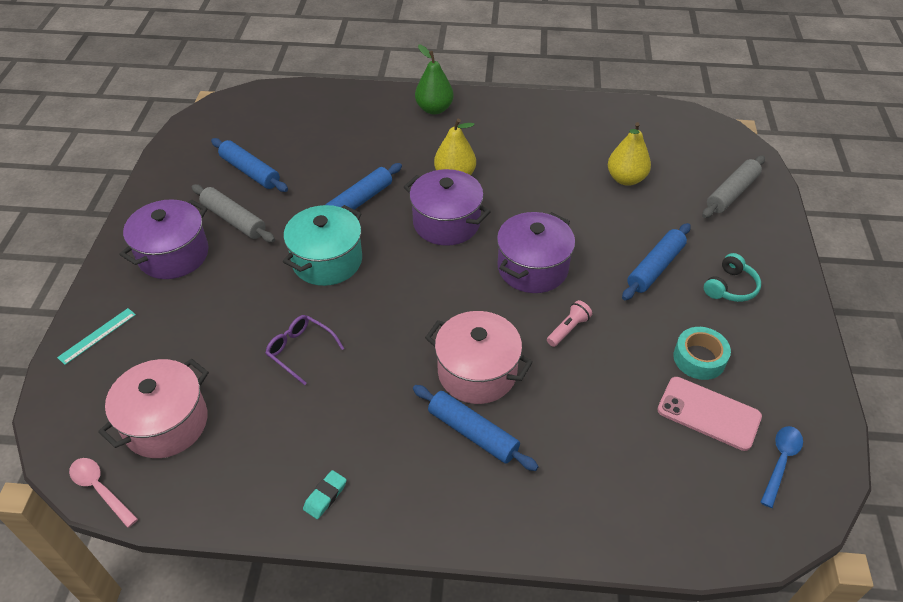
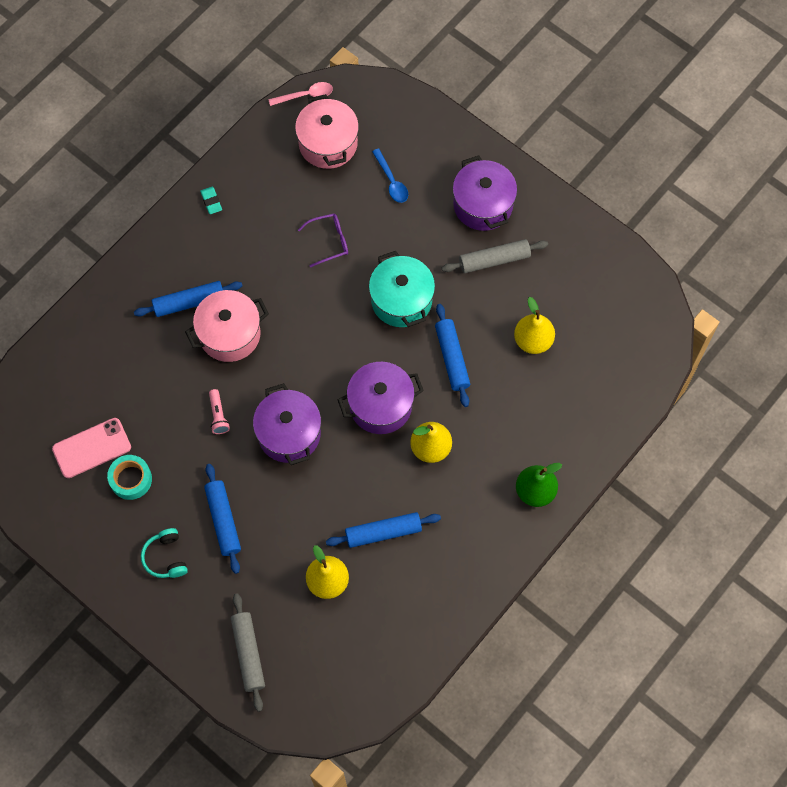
camera: 125 degrees right, 20 degrees up
turquoise ruler [57,308,136,365] -> none
blue rolling pin [211,138,288,192] -> blue rolling pin moved to [326,512,441,548]
blue spoon [760,426,803,508] -> blue spoon moved to [372,149,408,203]
none -> yellow pear [514,297,555,354]

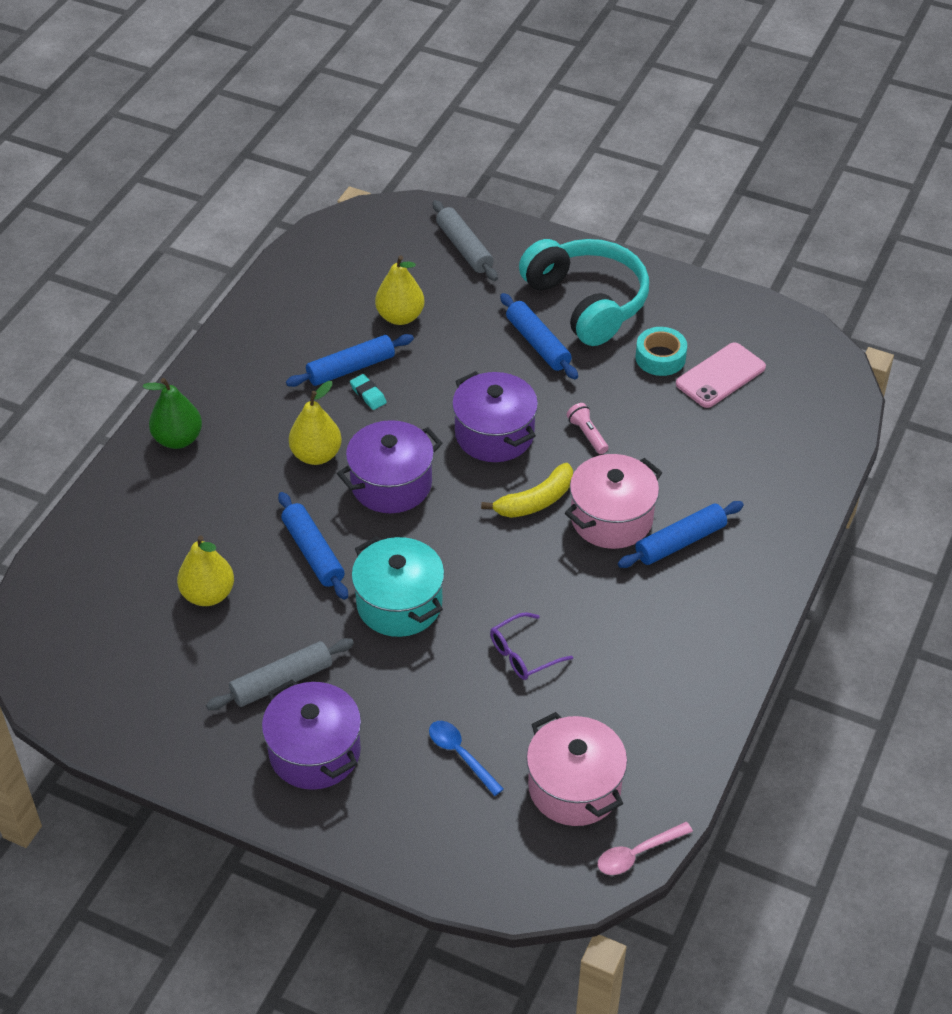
camera: 165 degrees right, 20 degrees down
turquoise headphones [141,528,188,578] -> turquoise headphones [519,239,649,346], size x2.24
turquoise eraser [200,187,222,214] -> turquoise eraser moved to [350,374,387,410]
none -> yellow banana [481,463,573,518]

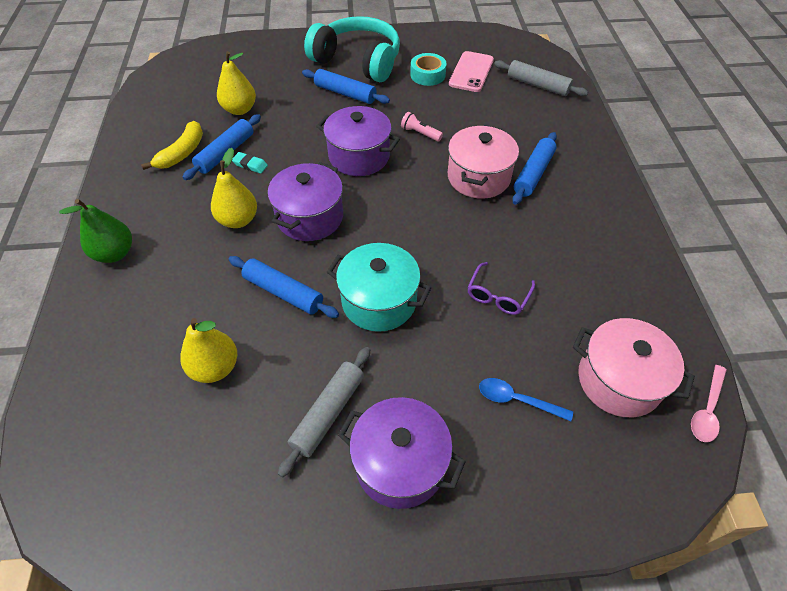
camera: 30 degrees left, 5 degrees up
grey rolling pin [433,200,498,281] -> grey rolling pin moved to [494,60,588,96]
yellow banana [481,463,573,518] -> yellow banana moved to [141,121,203,170]

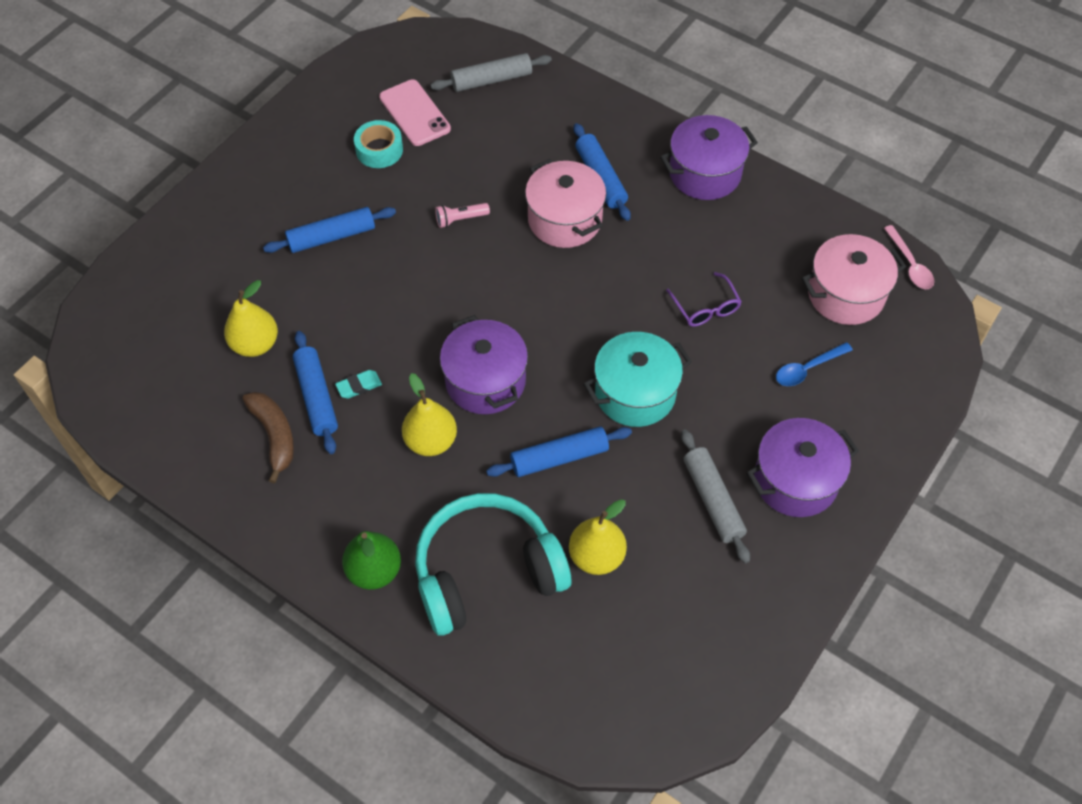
camera: 50 degrees left, 5 degrees up
yellow banana [141,121,203,170] -> brown banana [243,392,294,484]
turquoise headphones [304,16,400,82] -> turquoise headphones moved to [415,493,571,636]
purple pot [316,106,400,176] -> purple pot moved to [660,115,758,200]

